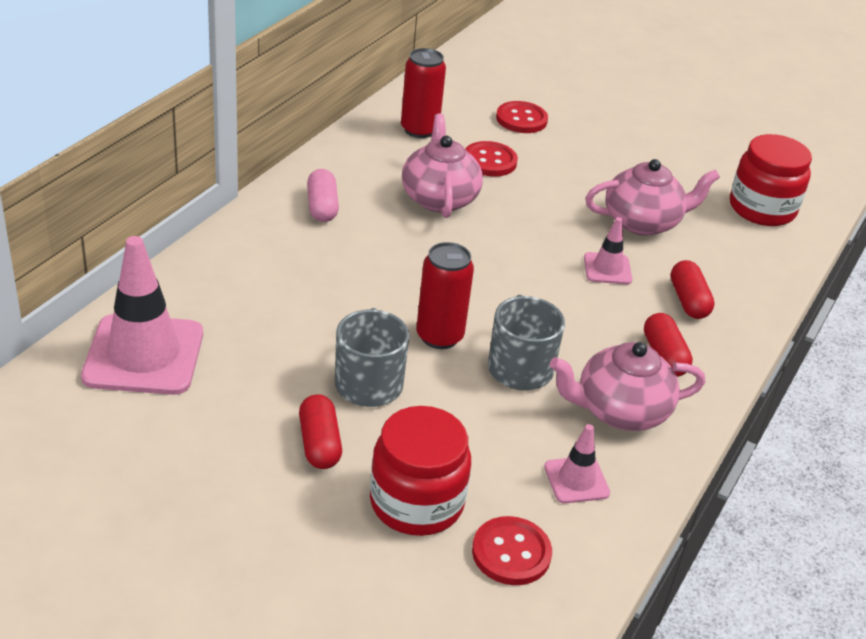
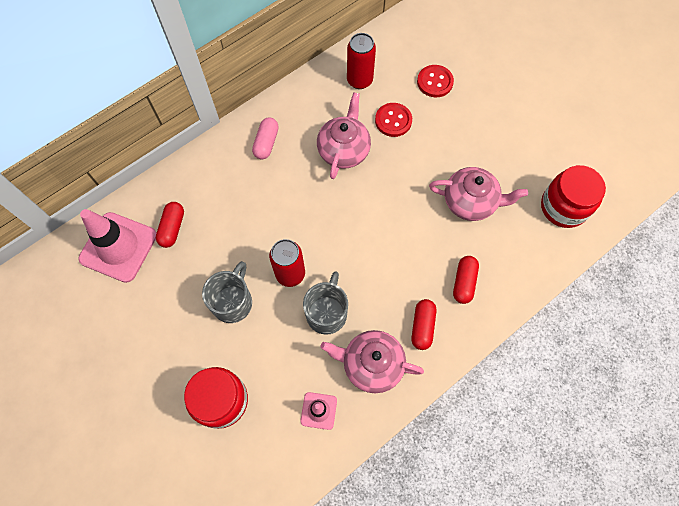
camera: 25 degrees right, 30 degrees up
red capsule [299,394,342,469] -> red capsule moved to [156,202,184,248]
red button [472,516,552,585] -> none
pink traffic cone [584,217,632,284] -> none

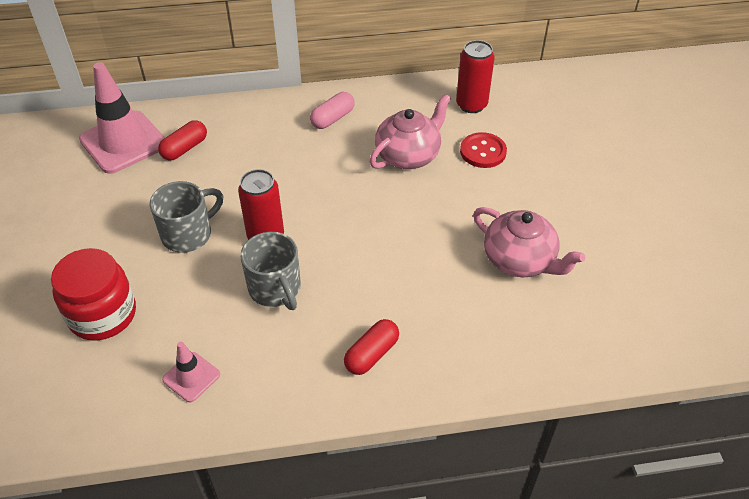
camera: 30 degrees right, 20 degrees down
grey mug [303,271,348,335] -> grey mug turned 105 degrees clockwise [240,232,301,310]
pink teapot [320,330,424,393] -> none
red button [417,65,454,97] -> none
red capsule [453,256,479,304] -> none
red jar [541,165,606,228] -> none

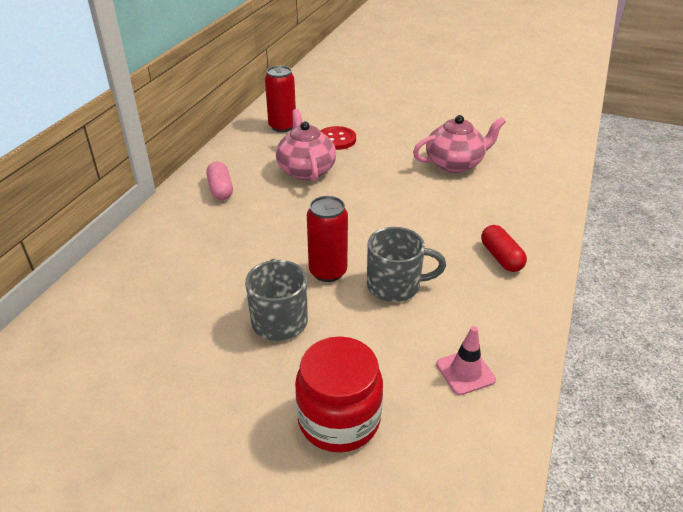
camera: 60 degrees left, 10 degrees down
pink traffic cone [79,62,165,174] -> none
red capsule [158,120,207,160] -> none

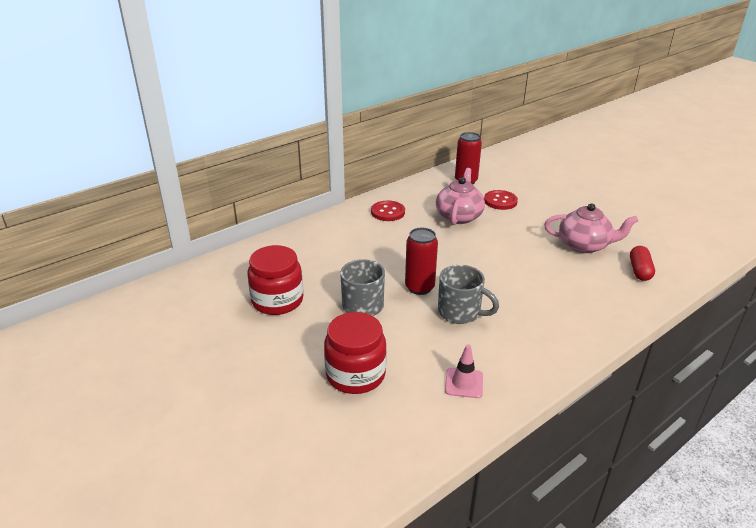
camera: 30 degrees right, 5 degrees down
pink capsule [206,162,233,200] -> red button [371,200,405,221]
red capsule [481,225,527,272] -> red capsule moved to [630,246,655,281]
none -> red jar [247,245,303,315]

